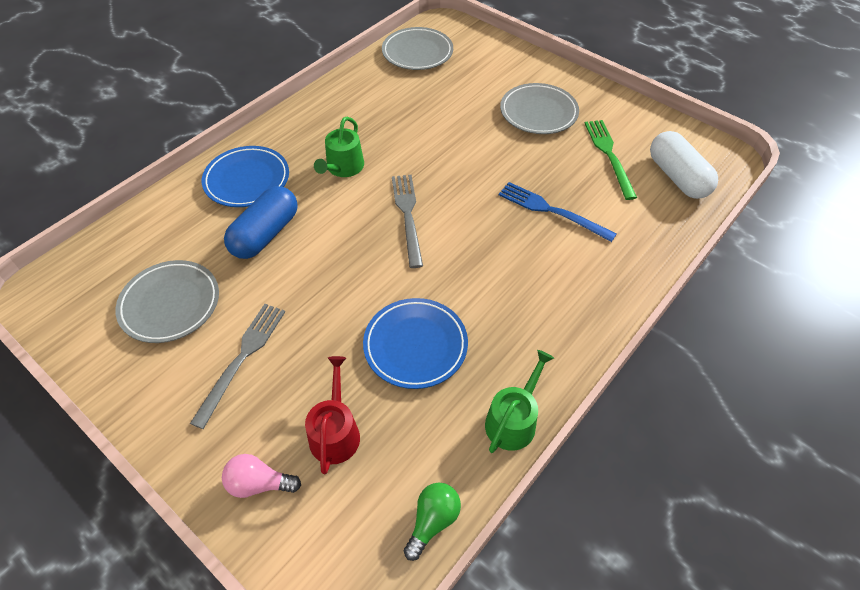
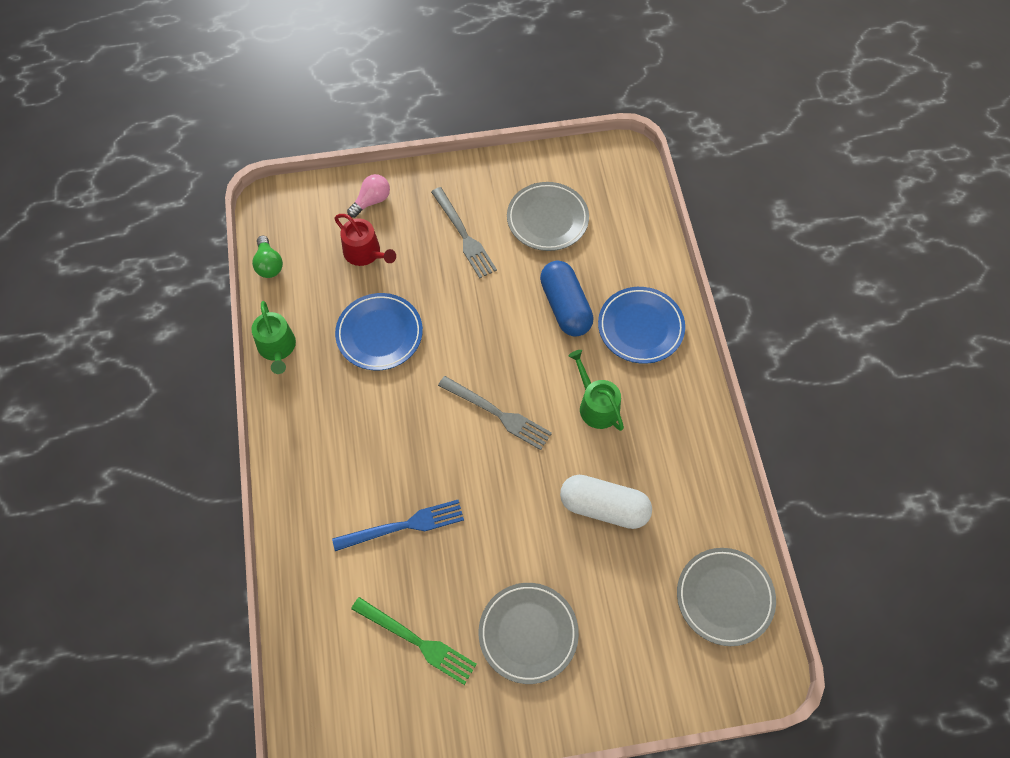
camera: 130 degrees right, 10 degrees up
white capsule [650,131,718,199] -> white capsule moved to [560,475,652,529]

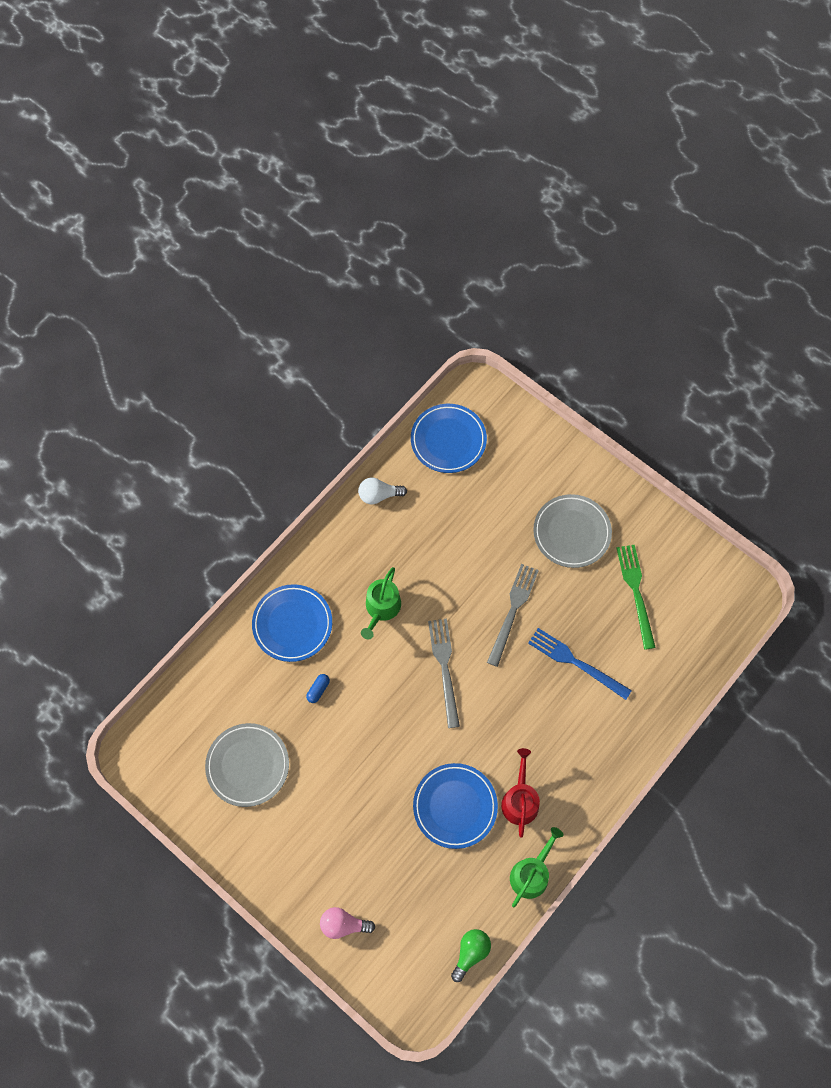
camera: 130 degrees left, 5 degrees up
red watering can [334,214,396,266] -> red watering can moved to [501,748,540,837]
grey fork [431,187,497,278] -> grey fork moved to [487,564,539,667]
blue capsule [540,261,594,337] -> blue capsule [306,674,330,703], size x0.40
white capsule [560,475,652,529] -> none
grey plate [677,548,776,646] -> blue plate [411,404,487,473]
none -> white light bulb [358,477,407,504]

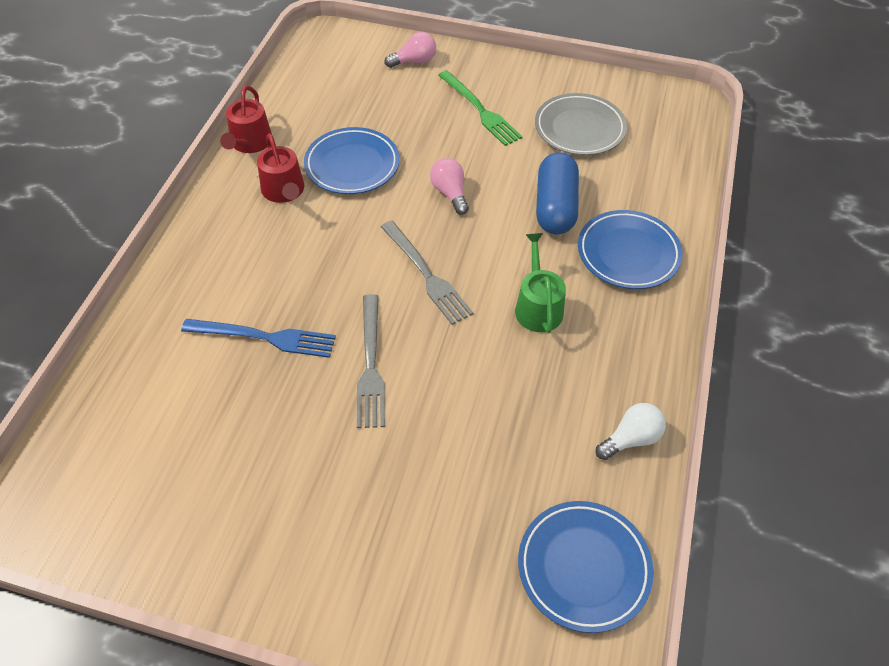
camera: 155 degrees right, 15 degrees down
blue capsule [306,674,330,703] -> blue capsule [536,152,579,234], size x2.48
green light bulb [451,929,491,982] -> none
green watering can [510,827,563,908] -> red watering can [220,85,272,153]
grey plate [533,494,612,568] -> none
green fork [616,545,656,650] -> green fork moved to [438,70,523,146]
none -> pink light bulb [430,158,469,215]

